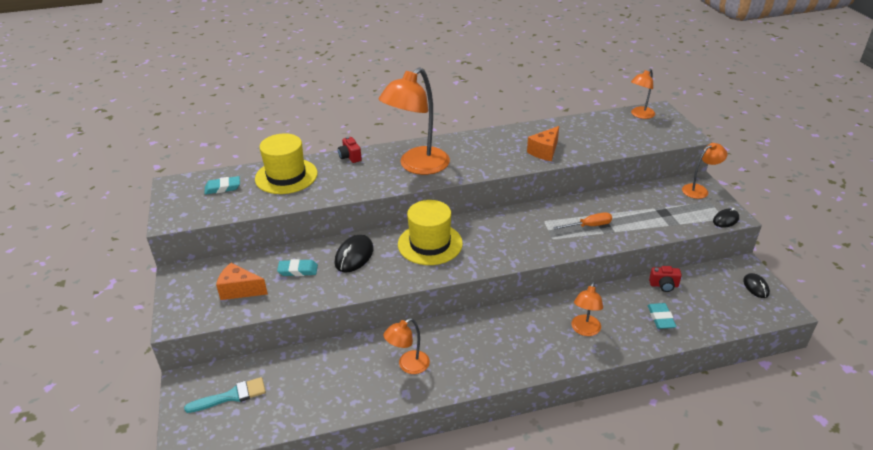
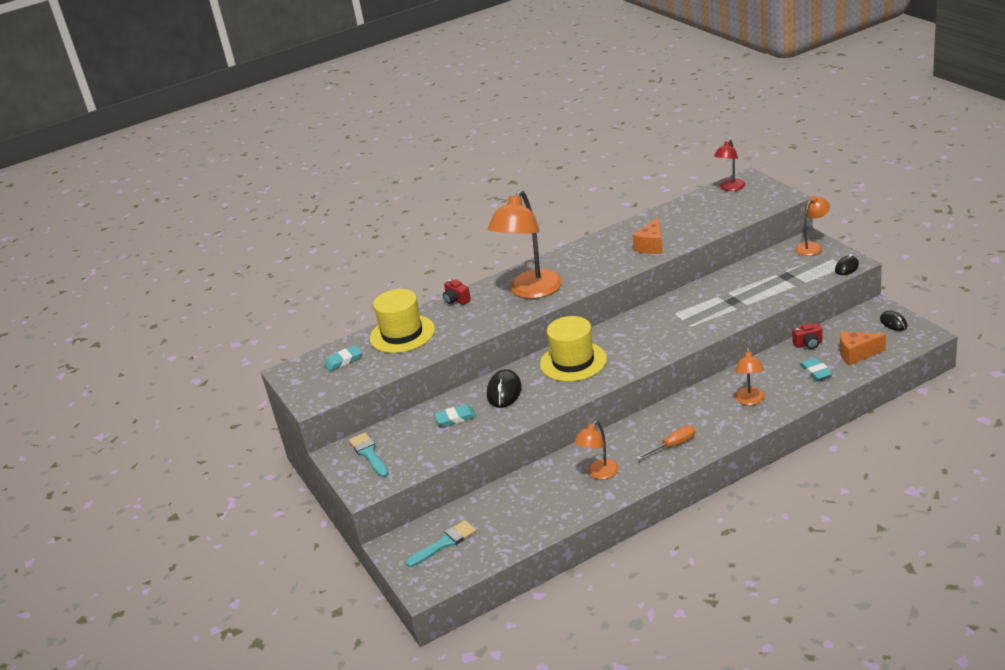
camera: 10 degrees left, 5 degrees down
orange cheese [216,263,268,300] -> orange cheese moved to [840,332,886,365]
orange screwdriver [553,212,612,230] -> orange screwdriver moved to [636,426,695,460]
orange lamp [631,69,655,119] -> red lamp [714,139,745,191]
none -> turquoise brush [349,433,388,477]

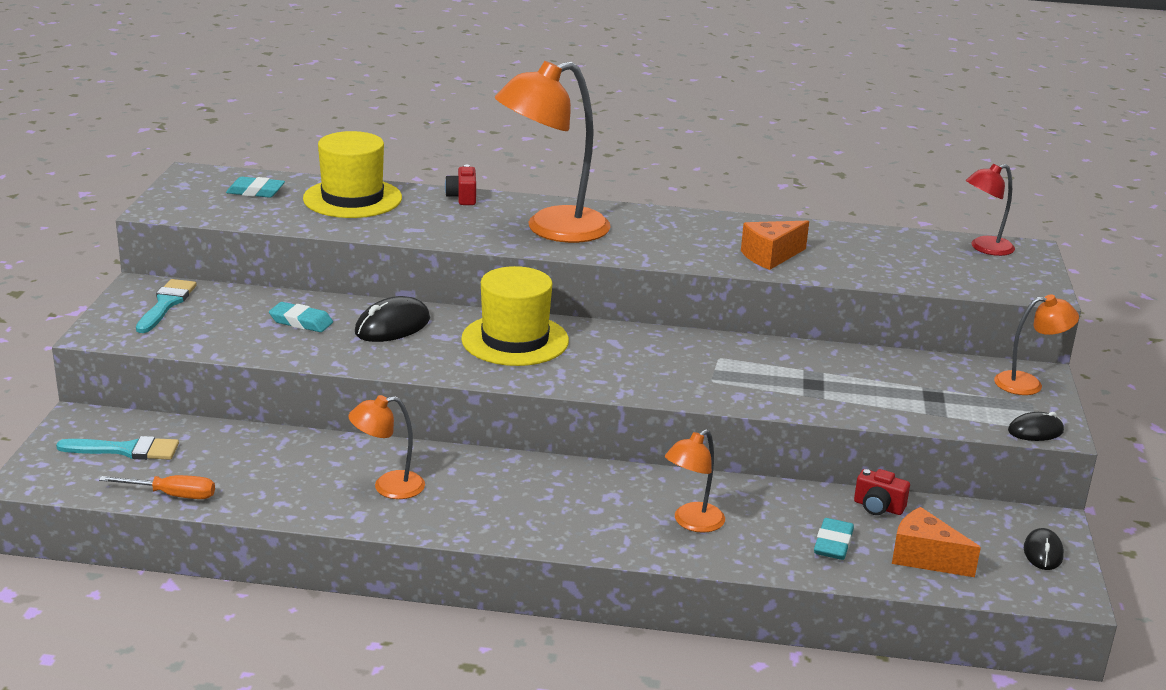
camera: 30 degrees right, 5 degrees down
orange screwdriver [636,426,695,460] -> orange screwdriver moved to [99,475,215,499]

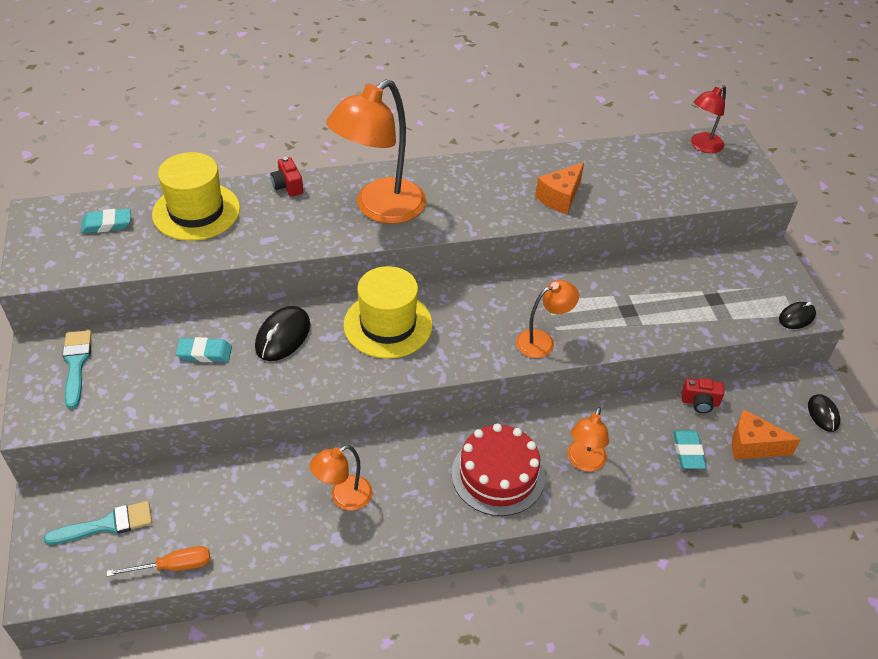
camera: 20 degrees left, 20 degrees up
orange lamp [994,294,1079,395] -> orange lamp moved to [516,280,579,358]
none -> red cake [452,423,545,516]

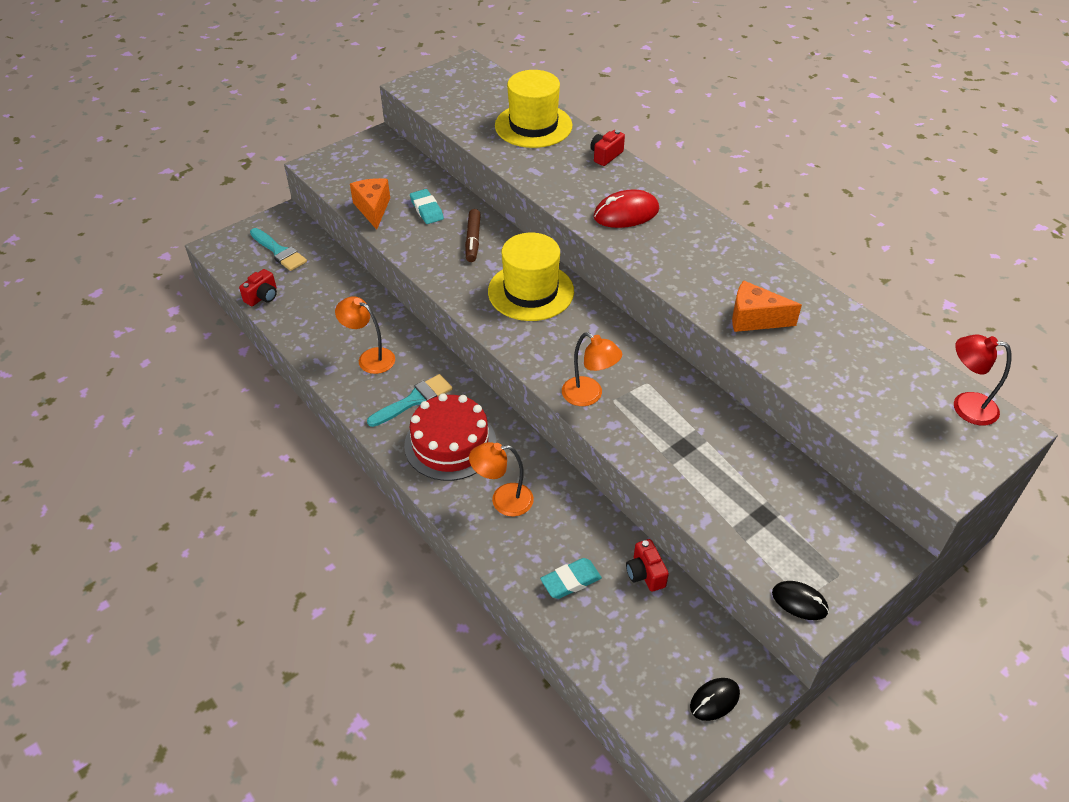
camera: 65 degrees right, 0 degrees up
turquoise brush [62,330,92,409] -> turquoise brush moved to [367,374,453,427]
turquoise eraser [81,208,131,233] -> none
orange screwdriver [107,546,210,577] -> red camera [239,269,277,306]
black mouse [255,306,310,361] -> brown marker [465,209,481,262]
orange lamp [326,79,426,224] -> red mouse [593,189,659,228]
orange cheese [732,410,801,460] -> orange cheese moved to [350,178,390,230]

